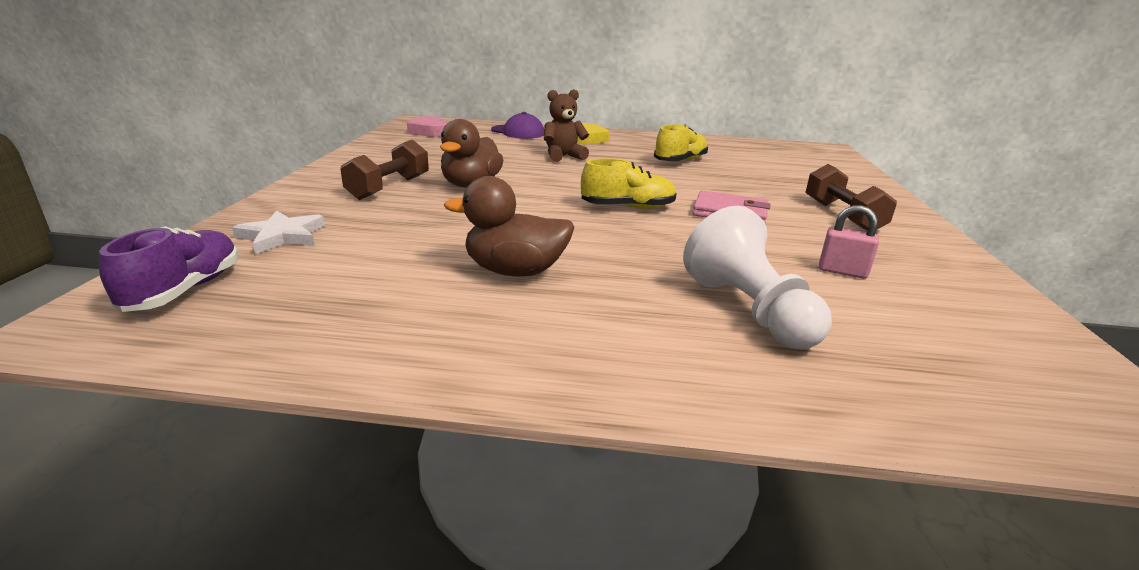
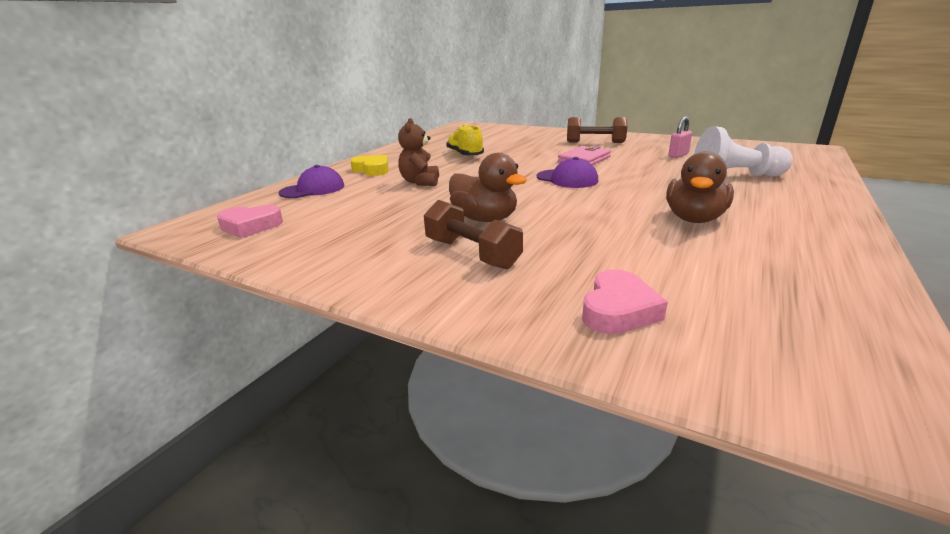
camera: 65 degrees left, 0 degrees up
purple shoe [99,226,238,312] -> none
white star [232,210,325,254] -> pink heart [582,270,668,334]
yellow shoe [581,158,677,209] -> purple cap [537,157,598,188]

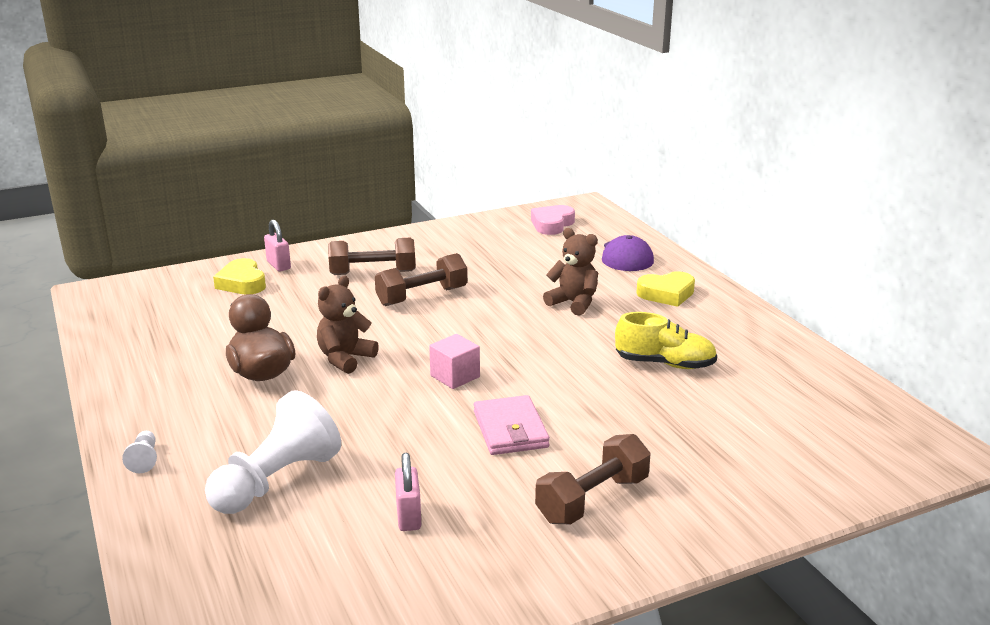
camera: 125 degrees right, 0 degrees up
brown duck [449,153,527,222] -> brown dumbbell [375,253,467,306]
purple cap [537,157,598,188] -> pink cube [429,334,480,389]
pink heart [582,270,668,334] -> yellow heart [213,258,266,294]
none -> white pawn [122,431,157,473]
none -> pink padlock [264,220,291,271]
none -> brown teddy bear [317,276,379,374]

